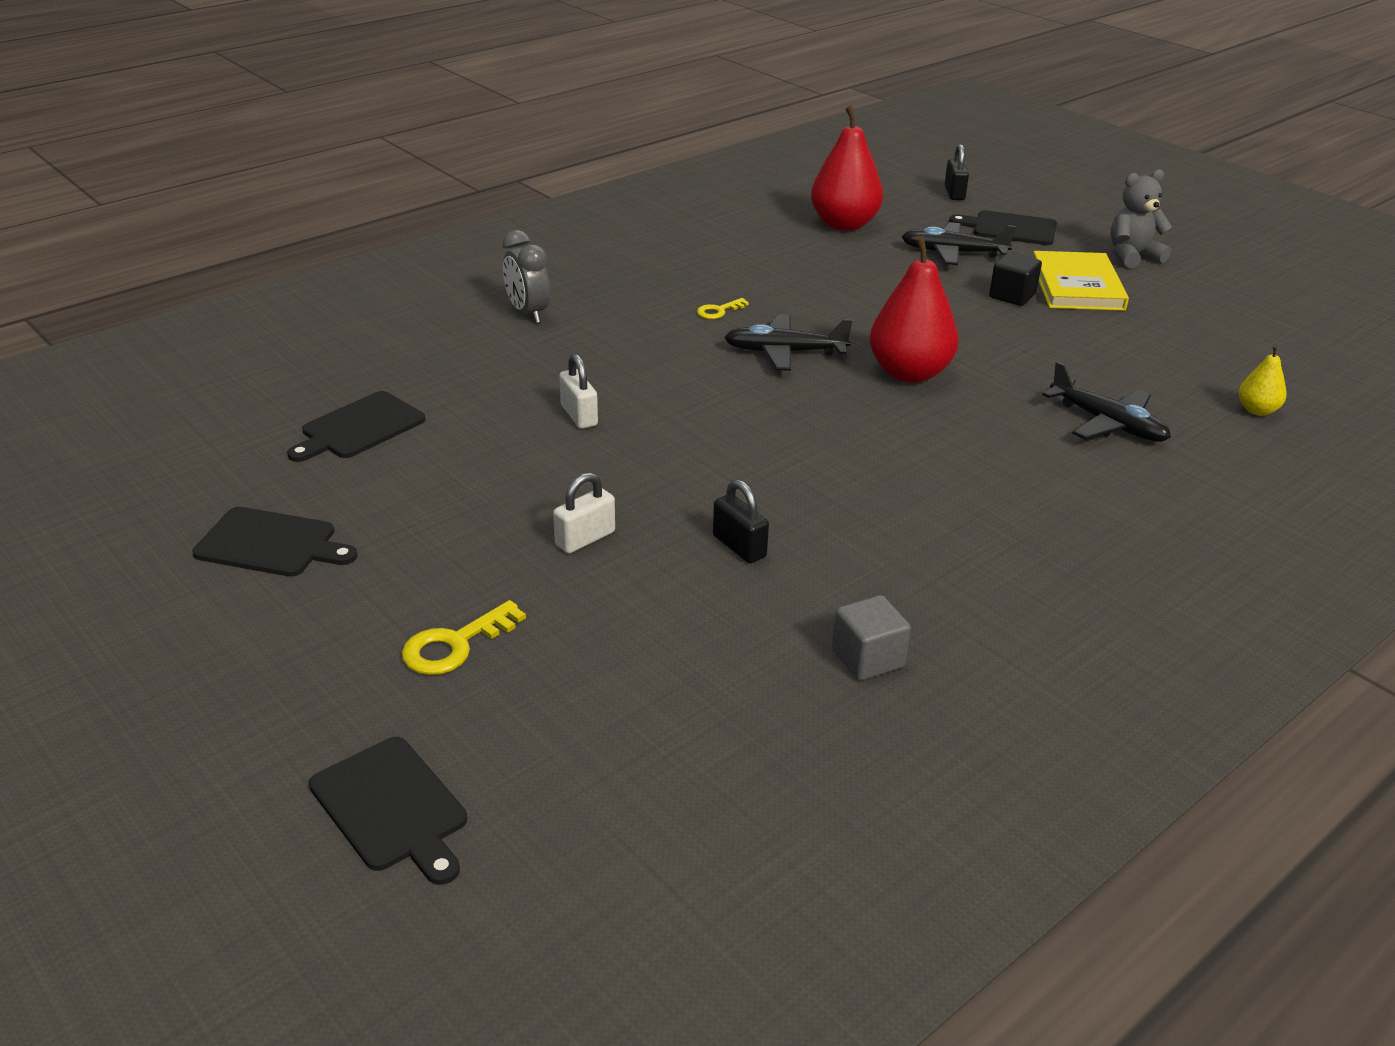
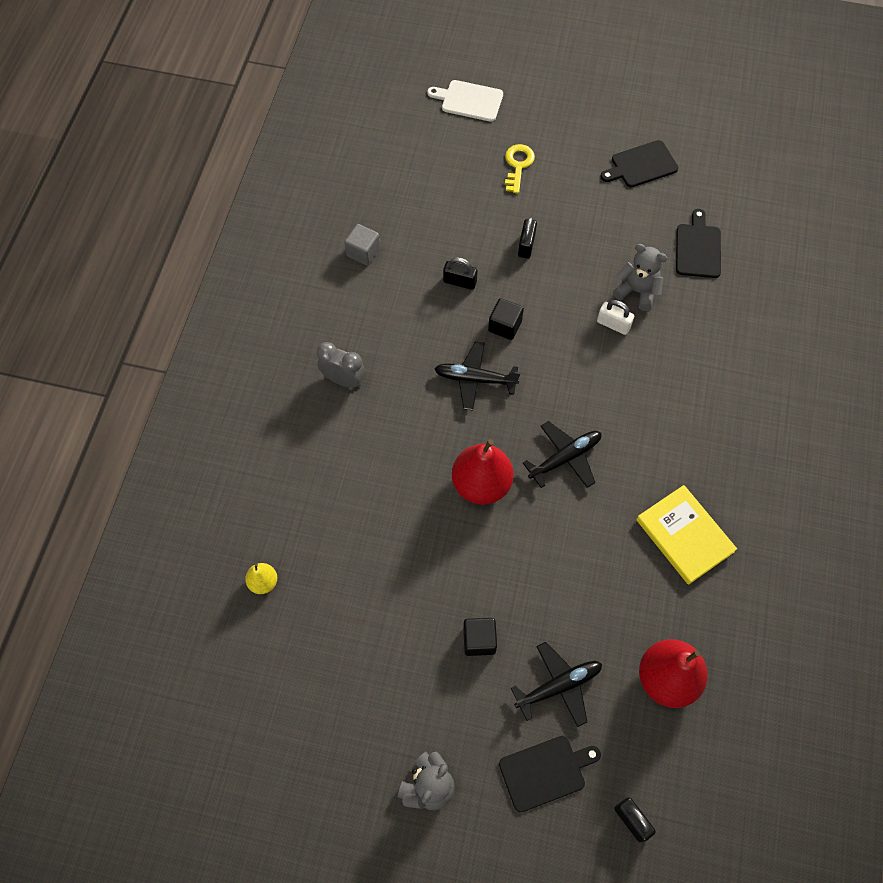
camera: 145 degrees right, 30 degrees up
black cutting board [309,737,467,885] -> white cutting board [427,80,503,122]
grey clock [502,230,550,323] -> grey clock moved to [317,342,365,388]
white padlock [553,472,615,554] -> black padlock [518,217,537,259]
yellow key [697,298,749,319] -> none
yellow book [1034,251,1129,311] -> yellow book moved to [636,485,737,585]
black plane [1042,361,1171,442] -> black plane moved to [435,341,521,411]
none -> black cube [488,298,524,340]
none -> grey teddy bear [613,244,667,311]

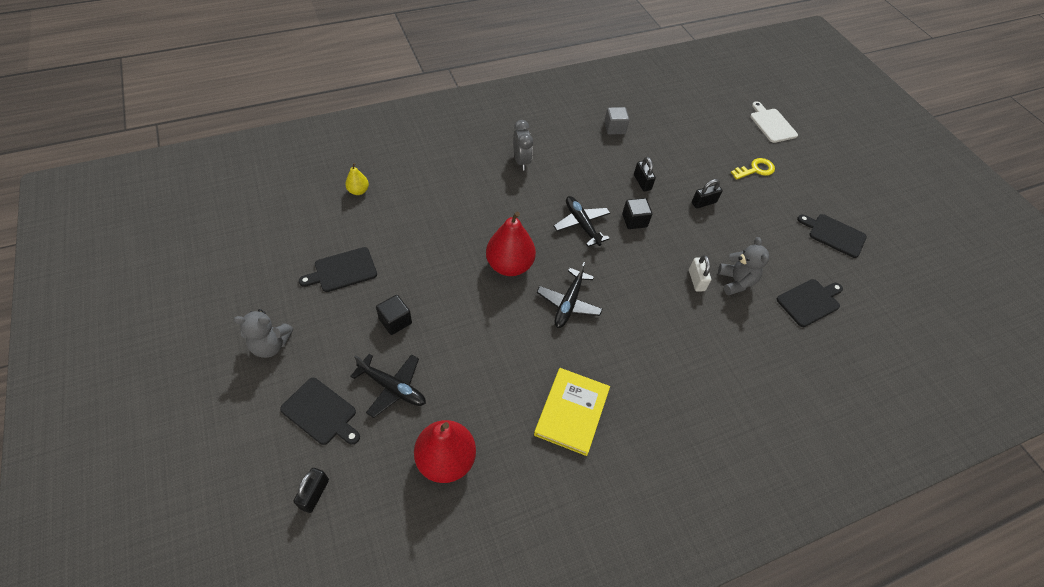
camera: 50 degrees right, 10 degrees down
black plane [523,421,601,488] -> black plane turned 90 degrees clockwise [537,262,603,328]
none -> black cutting board [299,247,377,292]

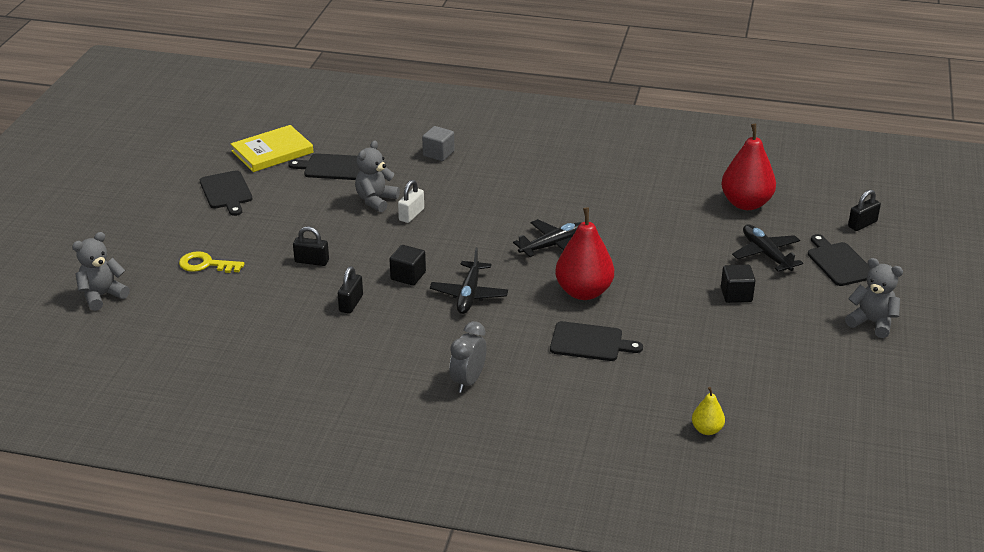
camera: 140 degrees left, 20 degrees down
black cutting board [299,247,377,292] -> black cutting board moved to [550,321,643,361]
yellow book [534,368,610,456] -> yellow book moved to [231,125,313,172]
grey cube [604,107,629,135] -> grey cube moved to [422,126,454,161]
white cutting board [750,101,798,143] -> grey teddy bear [72,232,130,311]

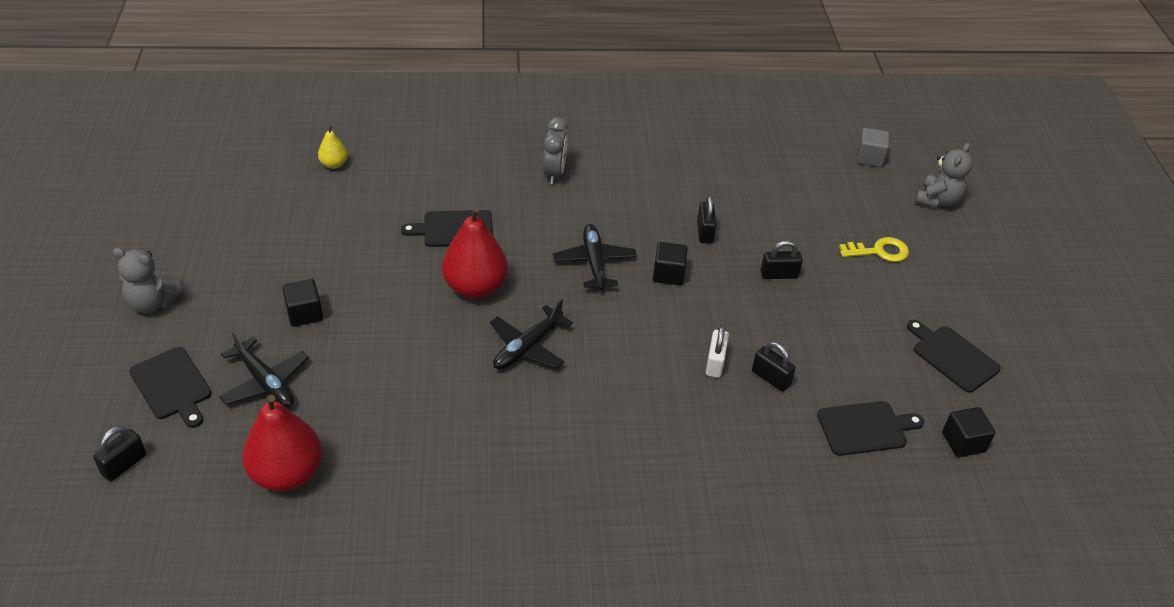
camera: 160 degrees right, 10 degrees up
yellow book [231,125,313,172] -> black cube [942,407,995,457]
grey teddy bear [355,141,400,212] -> black padlock [752,342,796,392]
grey cube [422,126,454,161] -> grey cube moved to [857,128,889,167]

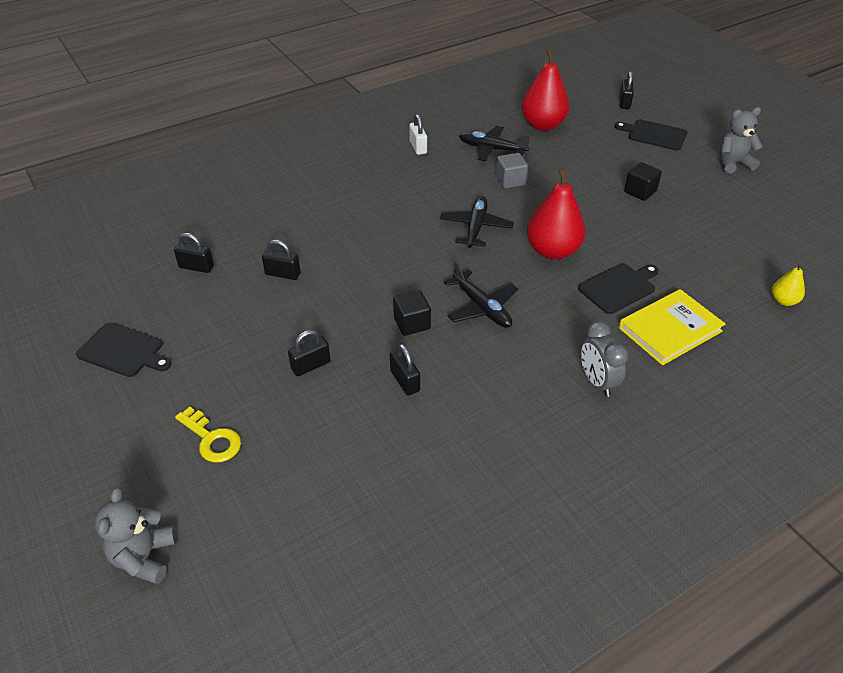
camera: 155 degrees right, 0 degrees up
black plane [219,330,309,407] -> black plane moved to [459,126,530,161]
white padlock [706,325,729,378] -> white padlock moved to [409,114,427,155]
black cutting board [817,401,924,456] -> black padlock [174,233,214,273]
yellow key [839,237,909,262] -> yellow key turned 105 degrees counterclockwise [175,407,241,463]
grey cube [857,128,889,167] -> grey cube moved to [496,153,528,189]
black cube [942,407,995,457] -> none
none -> yellow book [619,289,725,365]

